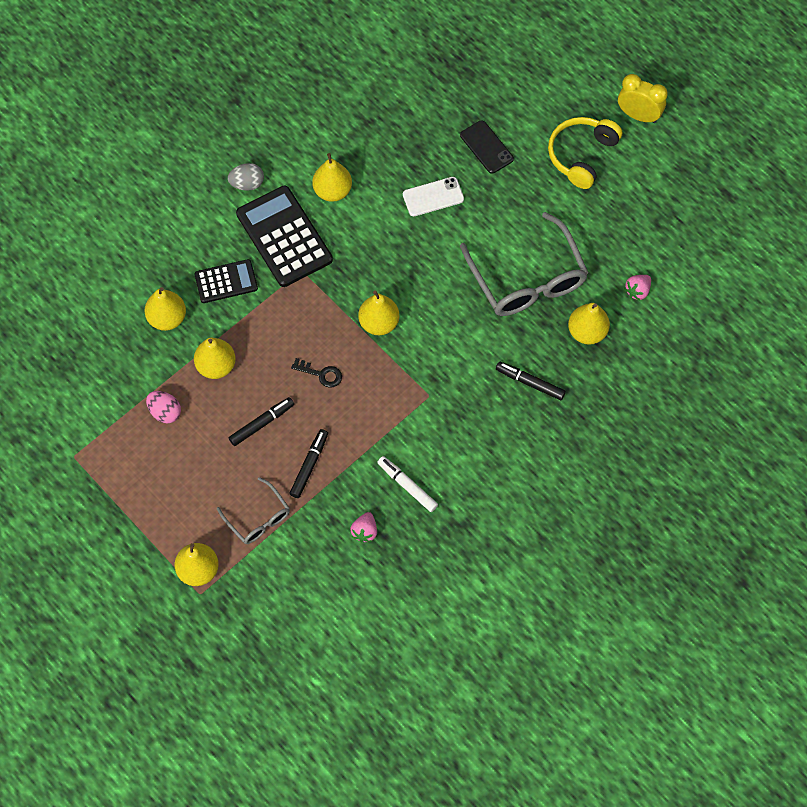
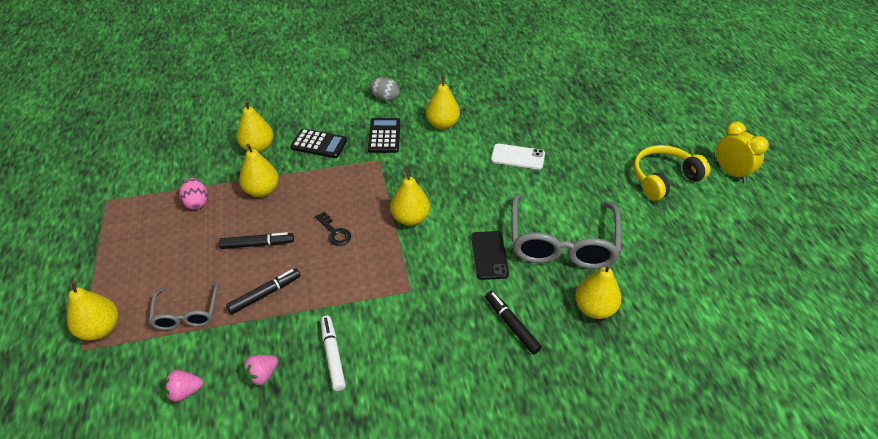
camera: 30 degrees right, 20 degrees down
black calculator [236,186,333,287] -> black calculator [368,118,400,153], size x0.58
black phone [460,121,514,173] -> black phone moved to [471,231,509,280]
pink strawberry [625,275,651,300] -> pink strawberry moved to [164,370,203,402]

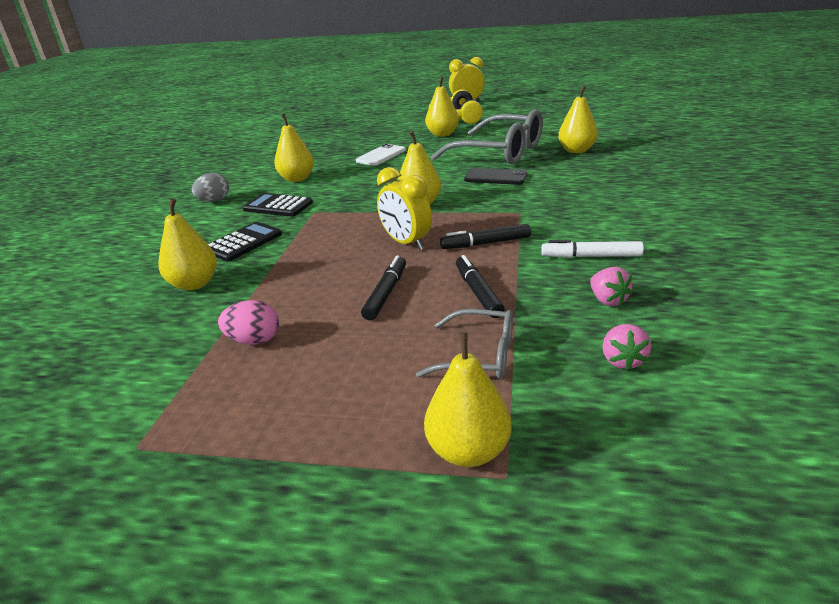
camera: 65 degrees left, 15 degrees down
yellow pear [239,144,279,197] -> yellow pear moved to [425,76,459,137]
black key [315,212,351,246] -> yellow clock [377,167,432,250]
black marker [485,291,542,354] -> black marker moved to [440,224,531,249]

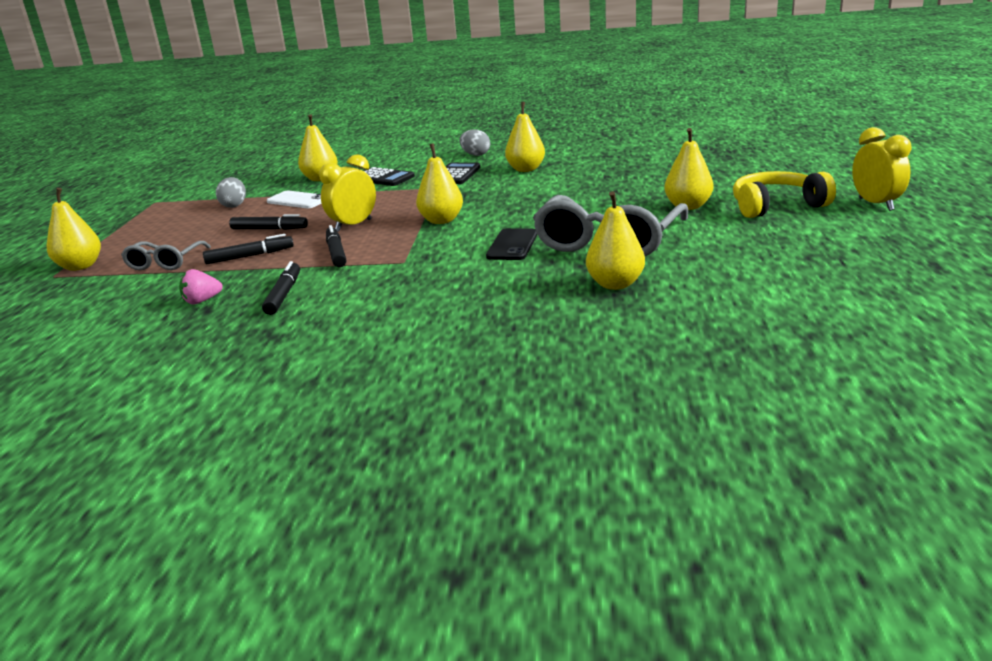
camera: 85 degrees right, 5 degrees down
pink egg [218,300,279,345] -> grey egg [216,177,246,208]
white phone [356,144,406,166] -> white phone moved to [267,191,322,208]
white marker [541,240,644,258] -> black marker [262,261,300,315]
pink strawberry [602,324,651,370] -> none

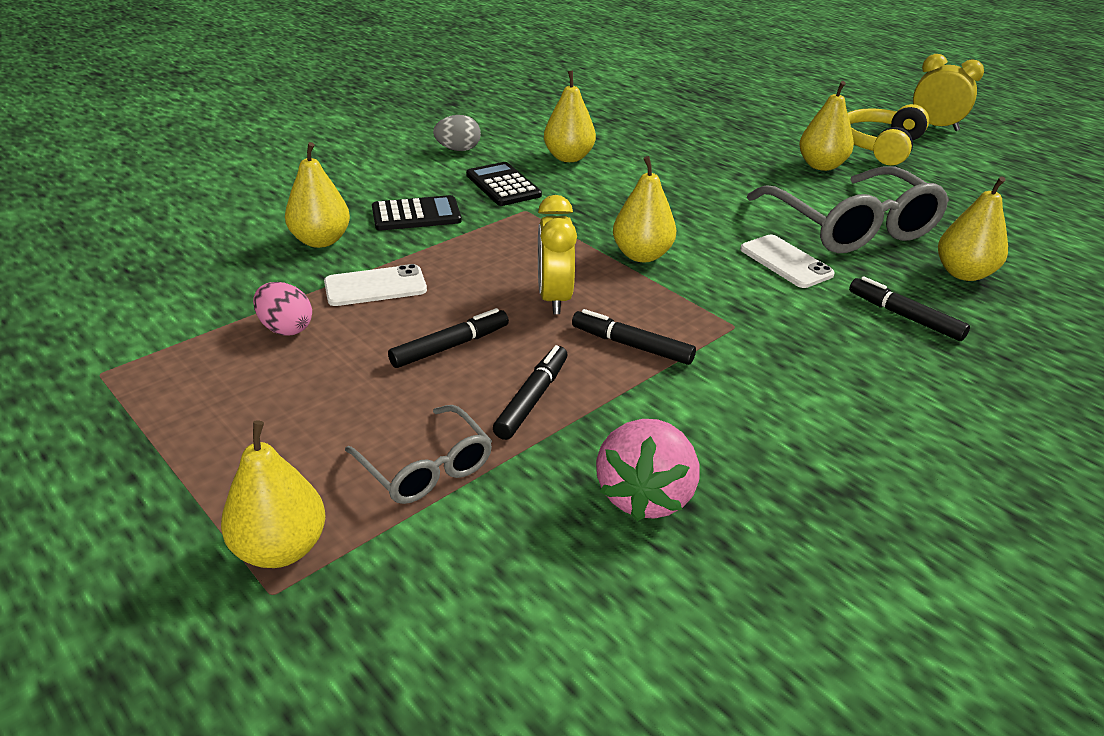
camera: 50 degrees left, 10 degrees up
pink strawberry [179,269,223,305] -> pink strawberry [596,419,699,521], size x1.76
grey egg [216,177,246,208] -> pink egg [253,282,312,335]
black marker [262,261,300,315] -> black marker moved to [849,276,970,341]
black phone [486,228,537,260] -> white phone [740,235,835,288]

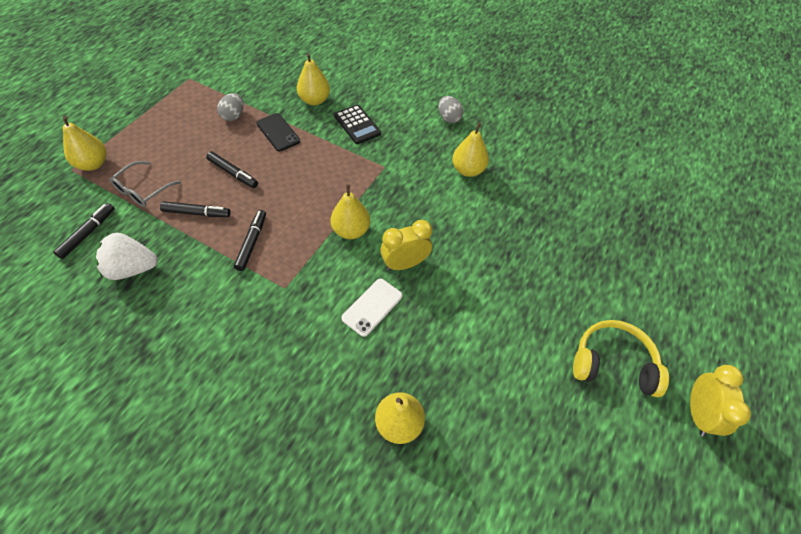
camera: 70 degrees right, 20 degrees up
pink egg [253,282,312,335] -> grey egg [217,93,244,121]
white phone [324,264,427,306] -> black phone [256,113,300,151]
black calculator [466,162,542,206] -> none
yellow clock [538,195,577,314] -> yellow clock moved to [380,220,432,271]
pink strawberry [596,419,699,521] -> white strawberry [95,233,158,280]
grey glasses [747,166,949,253] -> none
yellow pear [799,81,854,171] -> none
black marker [849,276,970,341] -> black marker moved to [53,203,115,259]

